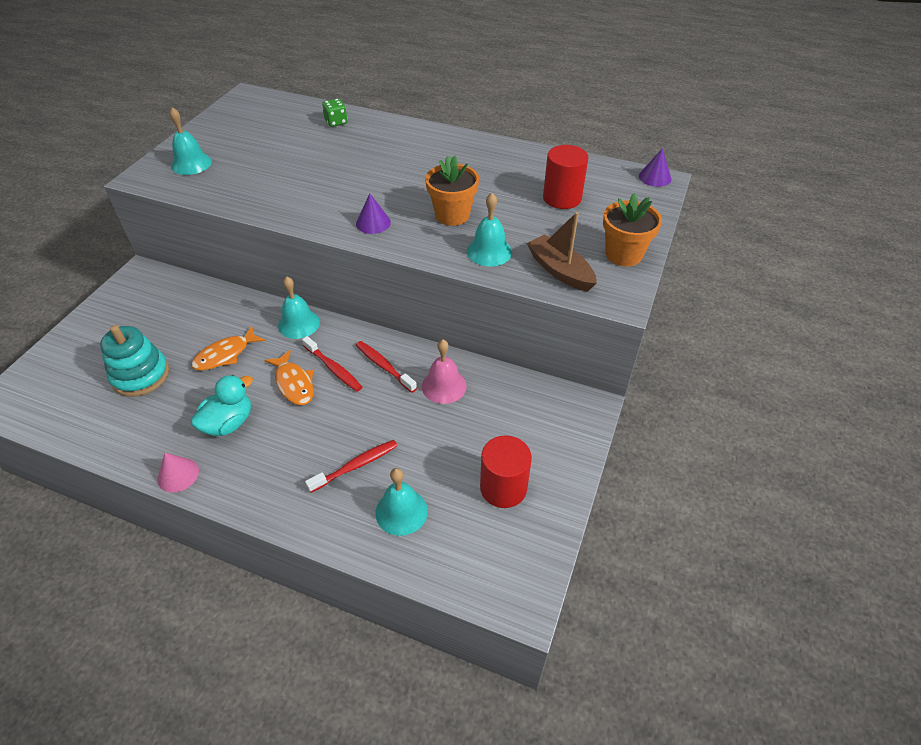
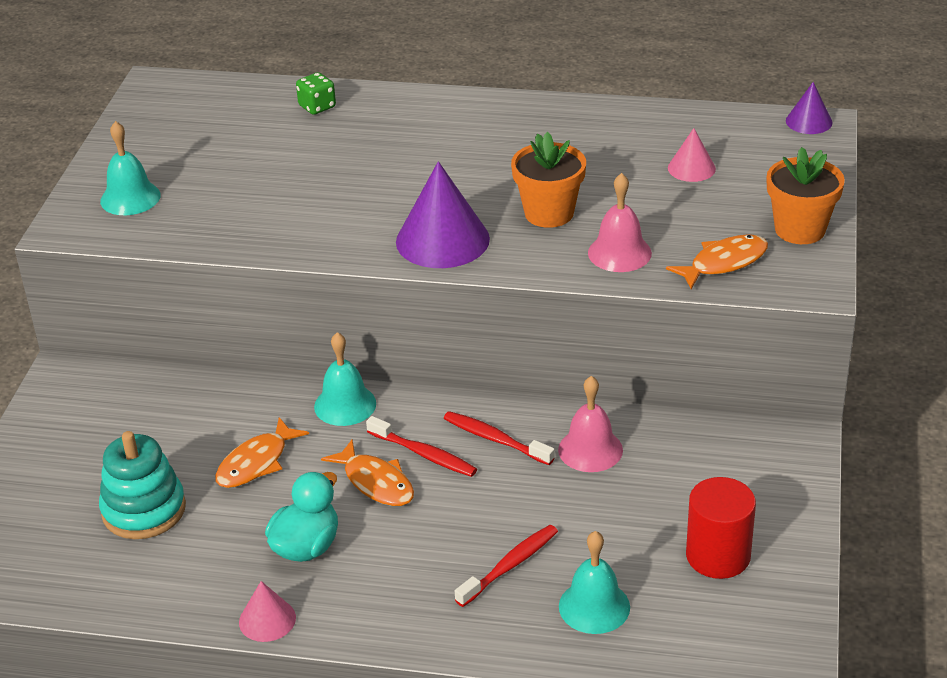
camera: 10 degrees left, 10 degrees down
purple cone [356,194,391,234] -> purple cone [396,161,490,268], size x1.87
turquoise bell [467,193,512,267] -> pink bell [588,173,652,272]
brown boat [527,212,597,292] -> orange fish [666,234,768,289]
red cylinder [543,145,589,209] -> pink cone [668,128,716,182]

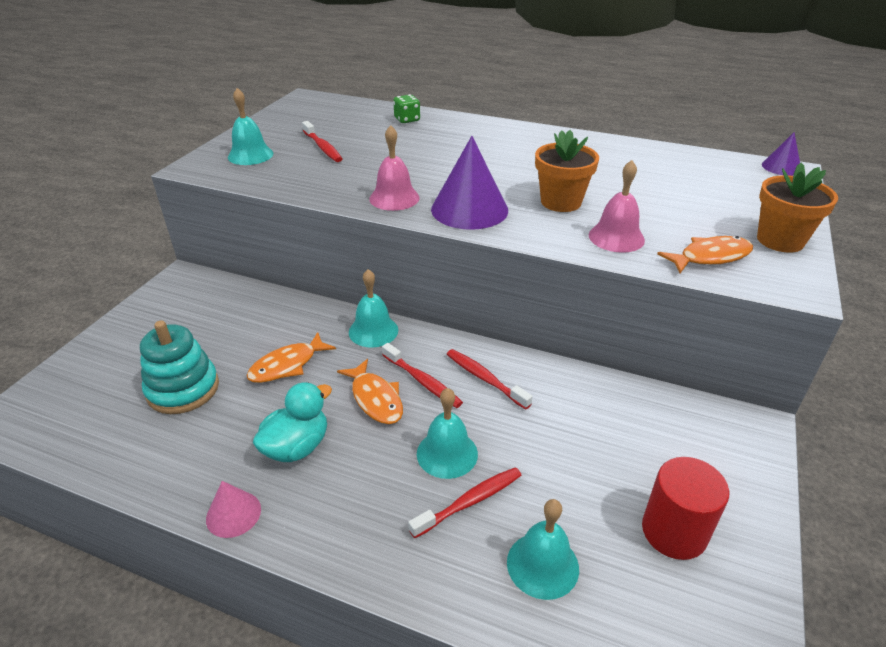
camera: 10 degrees right, 0 degrees up
pink bell [558,376,623,472] -> pink bell moved to [370,125,420,211]
pink cone [668,128,716,182] -> none
none -> red toothbrush [302,121,342,162]
none -> turquoise bell [417,388,478,479]

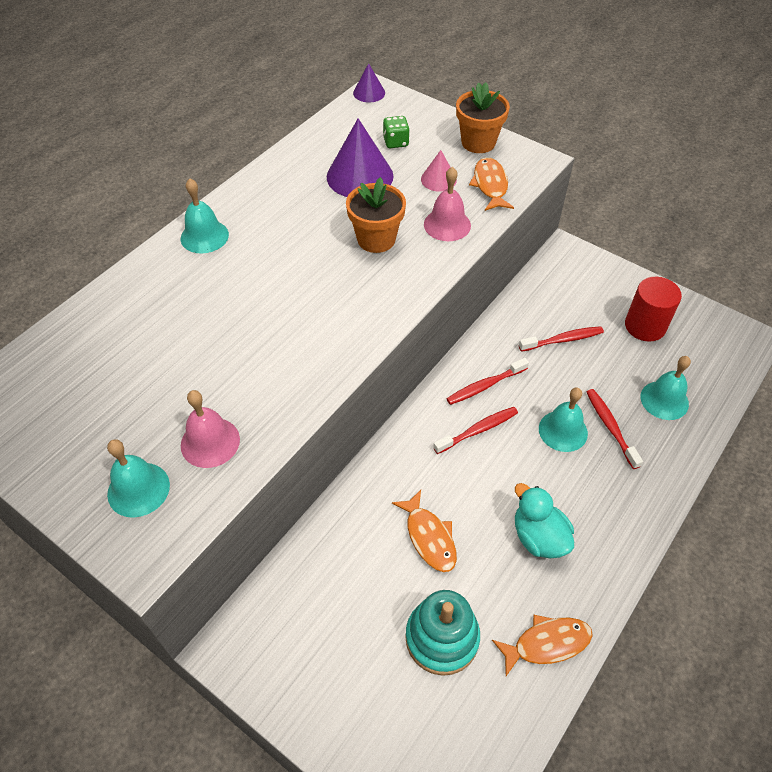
camera: 75 degrees left, 15 degrees up
pink cone [206,481,261,538] -> pink cone moved to [421,150,457,192]
red toothbrush [302,121,342,162] -> red toothbrush moved to [519,326,604,352]
orange fish [337,359,403,424] -> orange fish moved to [492,615,593,676]
turquoise bell [349,269,398,348] -> turquoise bell moved to [181,178,229,253]
pink bell [370,125,420,211] -> pink bell moved to [181,390,240,468]
green dice [393,94,420,123] -> green dice moved to [383,116,410,148]
purple cone [431,136,508,230] -> purple cone moved to [327,118,394,197]

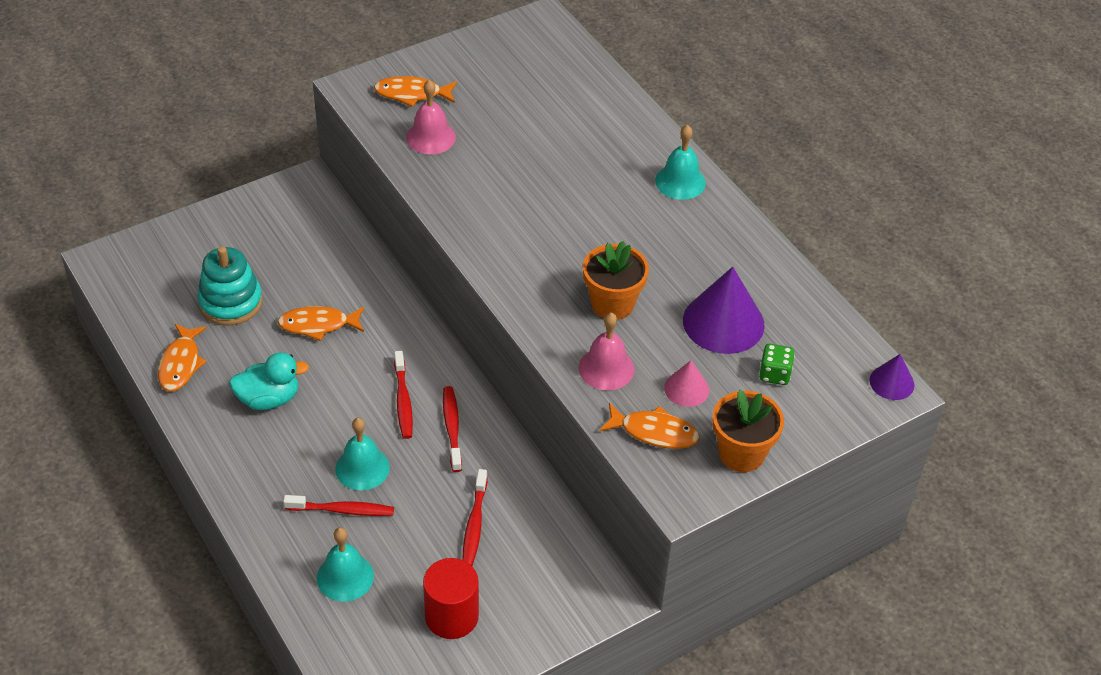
camera: 110 degrees right, 5 degrees down
turquoise bell [107,439,170,518] -> orange fish [374,76,457,107]

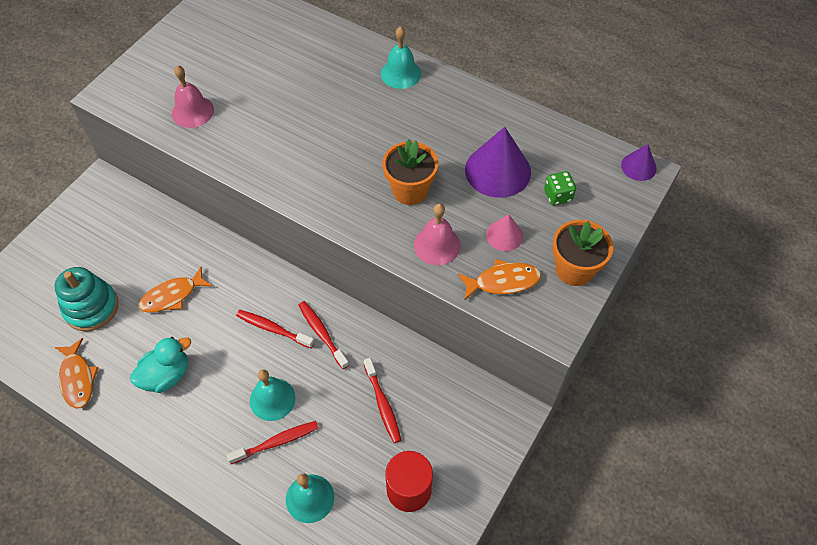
camera: 25 degrees left, 10 degrees up
orange fish [374,76,457,107] -> none
red toothbrush [394,351,413,439] -> red toothbrush turned 150 degrees clockwise [236,310,314,348]

